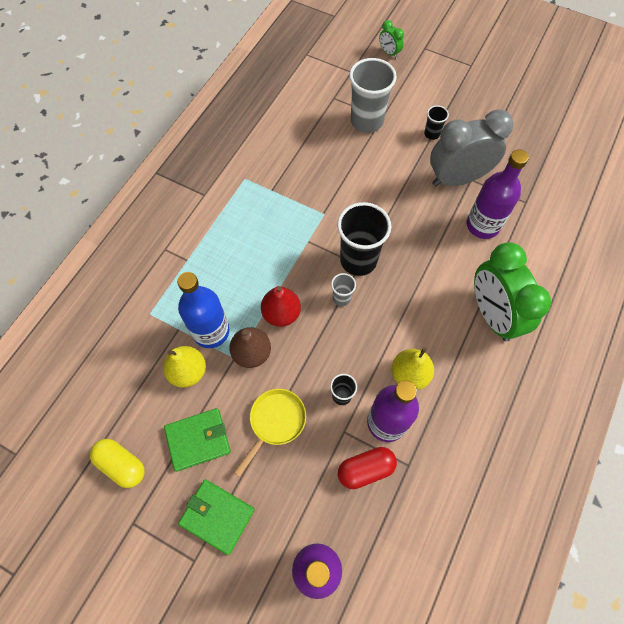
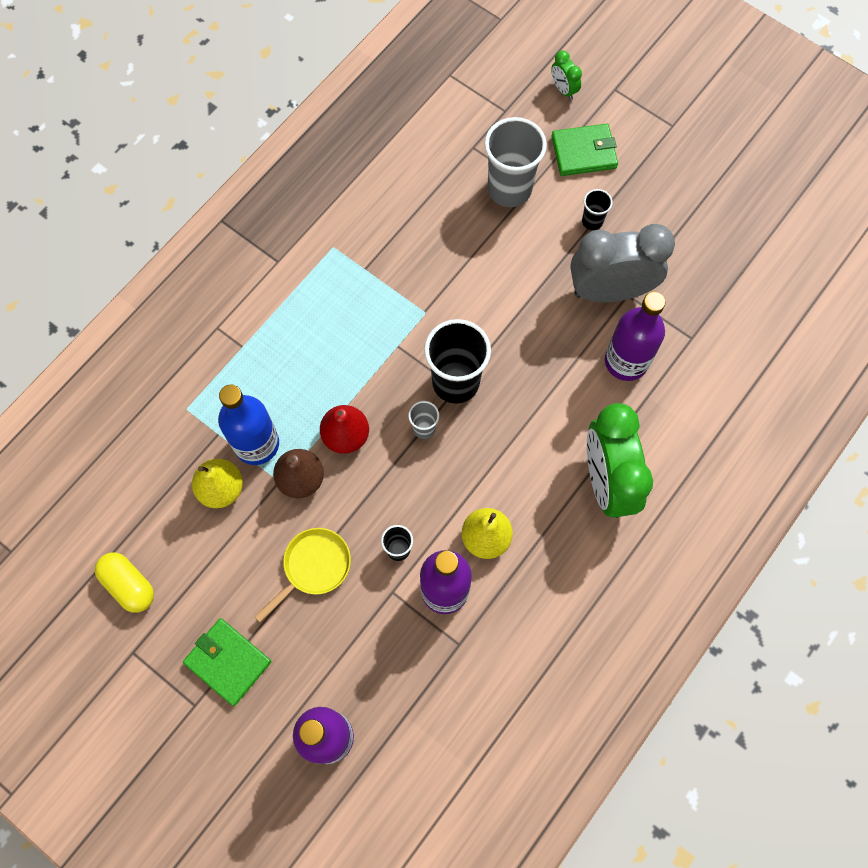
camera: 10 degrees right, 5 degrees up
green wallet [164,408,231,472] -> green wallet moved to [552,124,618,176]
red capsule [338,447,397,489] -> none

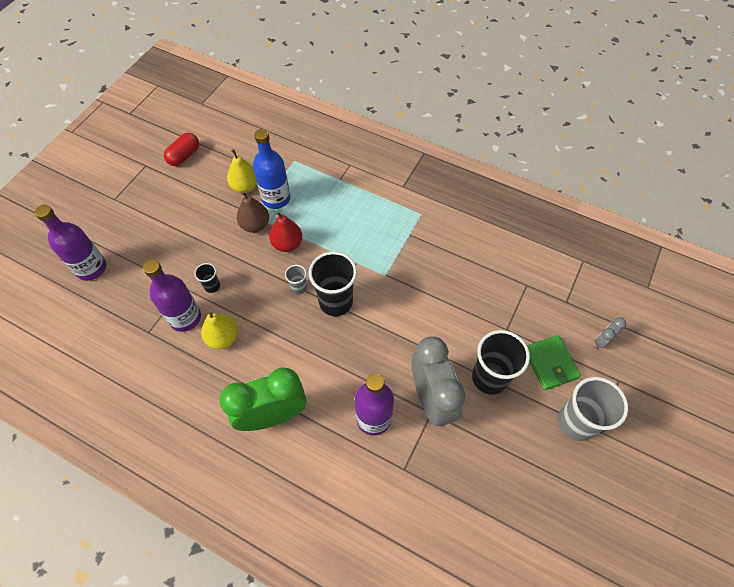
camera: 80 degrees right, 10 degrees down
yellow capsule [95,552,154,613] -> red capsule [164,133,199,166]
green wallet [183,618,271,706] -> none
yellow pan [254,528,351,622] -> none
grey cup [485,117,547,207] -> grey cup moved to [558,377,628,441]
green clock [551,51,582,100] -> grey clock [594,317,626,349]
black cup [582,189,613,230] -> black cup [472,330,530,395], size x2.10

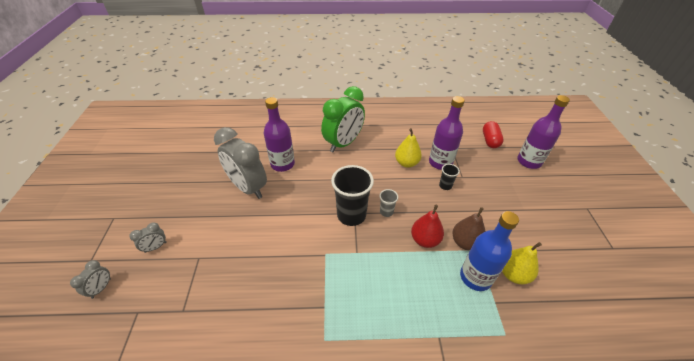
camera: 150 degrees right, 15 degrees down
red capsule [164,133,199,166] -> red capsule moved to [483,121,504,148]
black cup [472,330,530,395] -> none
green wallet [527,335,581,390] -> grey clock [129,222,167,253]
grey cup [558,377,628,441] -> none

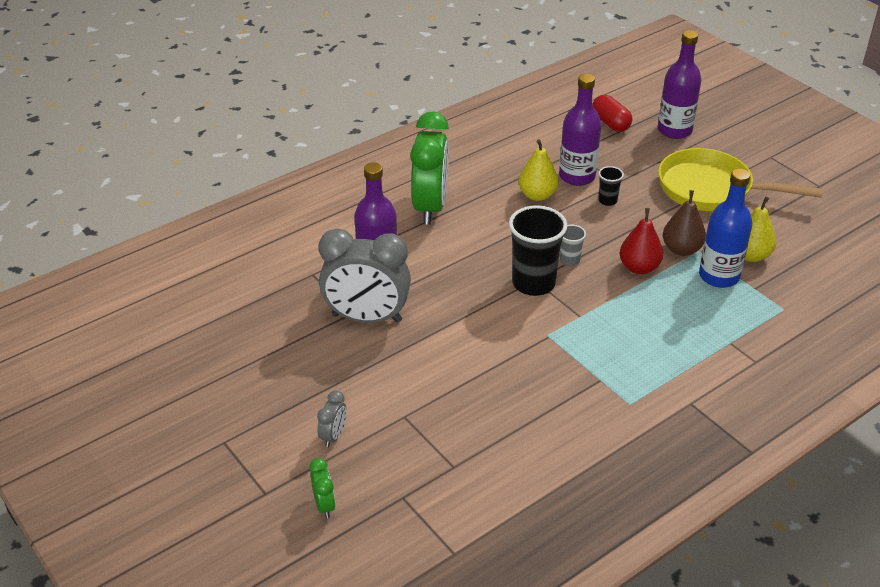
camera: 35 degrees left, 5 degrees down
grey clock [70,260,111,299] -> green clock [310,458,336,518]
none -> yellow pan [658,148,823,211]

